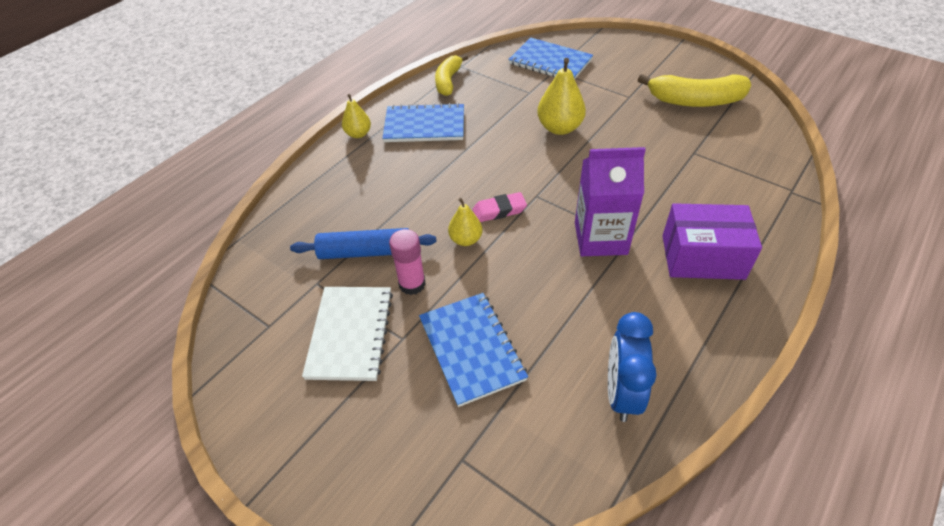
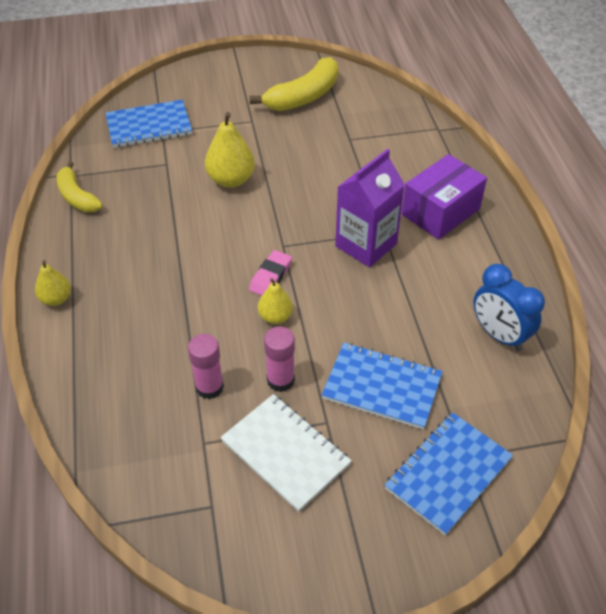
camera: 50 degrees left, 0 degrees up
blue rolling pin [290,228,436,259] -> pink glue stick [188,334,224,399]
blue notebook [382,103,464,142] -> blue notebook moved to [385,412,513,536]

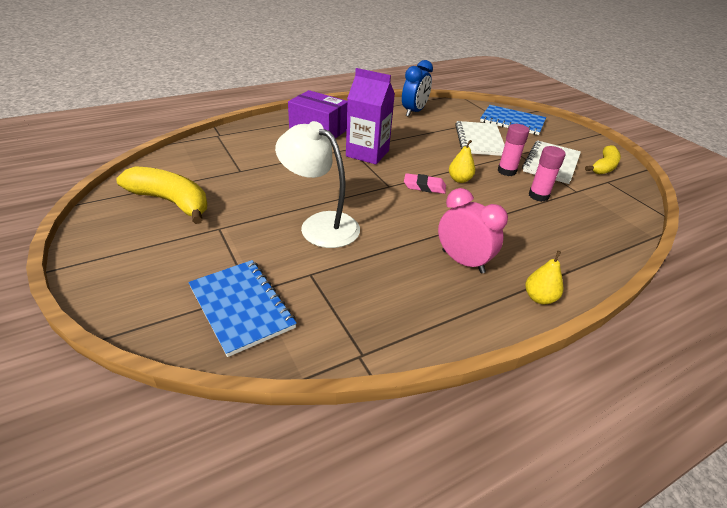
camera: 110 degrees left, 10 degrees down
yellow banana [56,161,103,212] -> yellow banana moved to [585,145,621,175]
yellow pear [205,112,255,188] -> white lamp [275,121,360,248]
blue notebook [322,343,443,430] -> white notebook [455,121,505,156]
none -> pink clock [438,188,508,273]

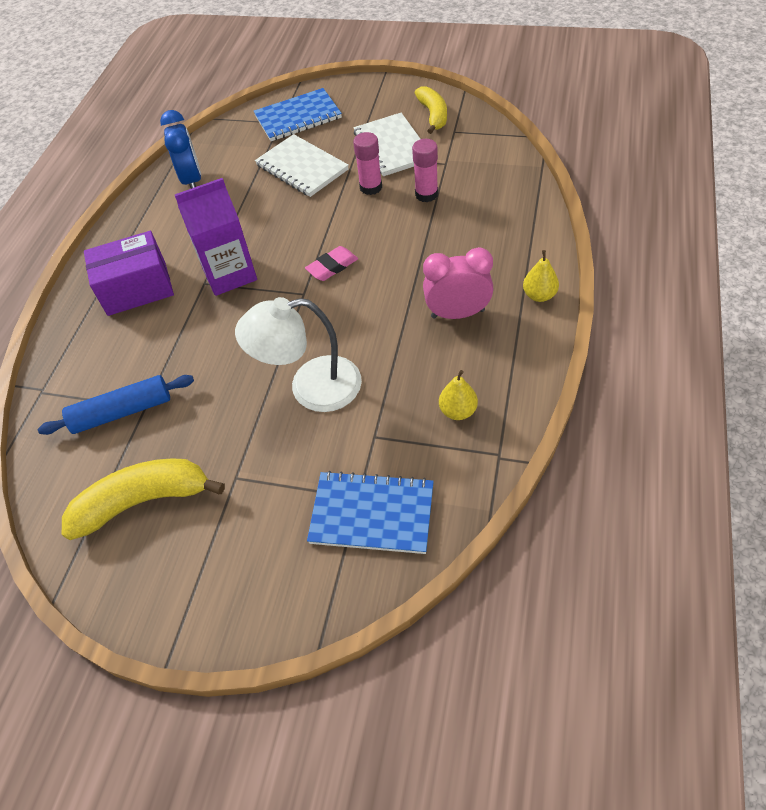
camera: 40 degrees left, 15 degrees up
yellow pear [449,140,475,183] -> yellow pear moved to [439,370,478,420]
none -> blue rolling pin [38,375,194,435]

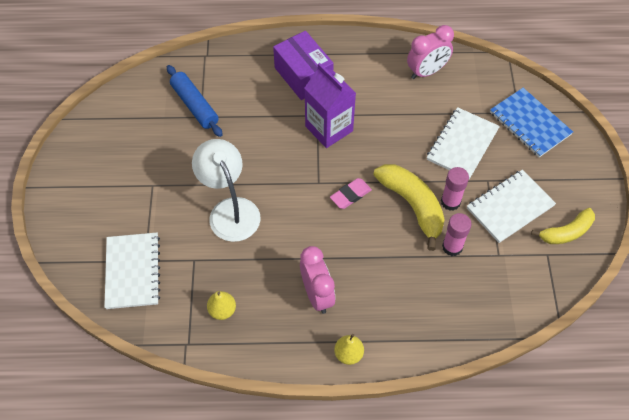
camera: 70 degrees right, 5 degrees up
yellow banana [62,458,225,540] -> yellow banana moved to [373,164,445,251]
blue clock [160,110,201,189] -> pink clock [407,25,454,79]
pink eraser [305,246,358,281] -> pink eraser turned 75 degrees counterclockwise [330,178,372,209]
blue notebook [307,471,434,554] -> white notebook [104,233,160,309]

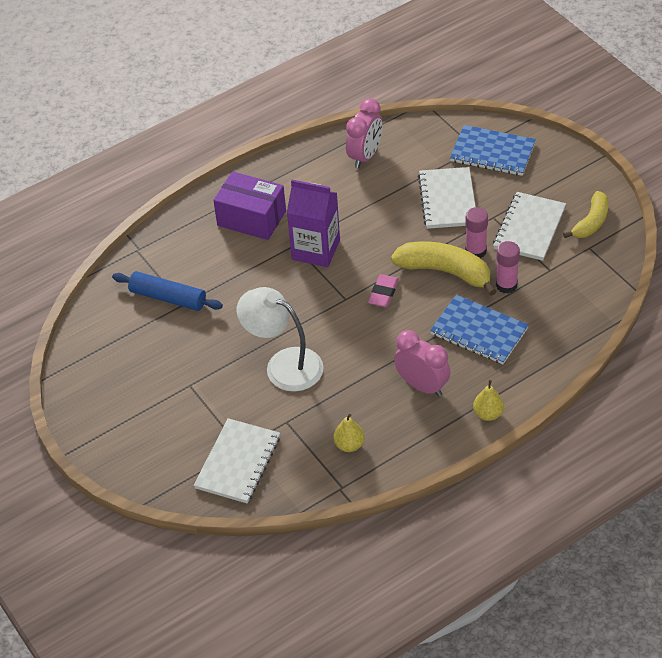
camera: 30 degrees left, 10 degrees down
white notebook [104,233,160,309] -> white notebook turned 60 degrees clockwise [194,418,280,503]
none -> blue notebook [430,294,529,364]

